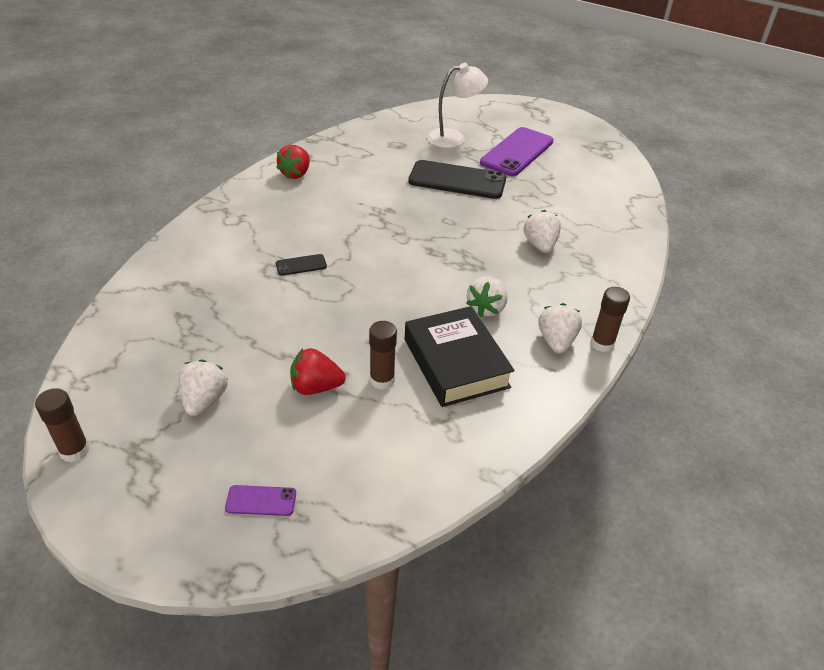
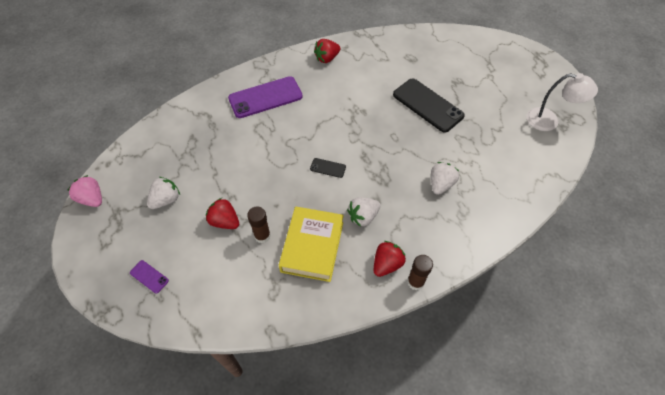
camera: 35 degrees right, 15 degrees up
brown glue stick [35,388,90,463] -> pink strawberry [67,175,102,207]
black phone [276,254,327,276] -> black phone moved to [310,158,346,178]
black book [405,306,515,407] -> yellow book [279,207,344,282]
white lamp [427,63,488,148] -> white lamp moved to [526,73,598,131]
purple phone [480,127,553,176] -> purple phone moved to [228,76,303,118]
white strawberry [538,303,582,354] -> red strawberry [374,241,406,277]

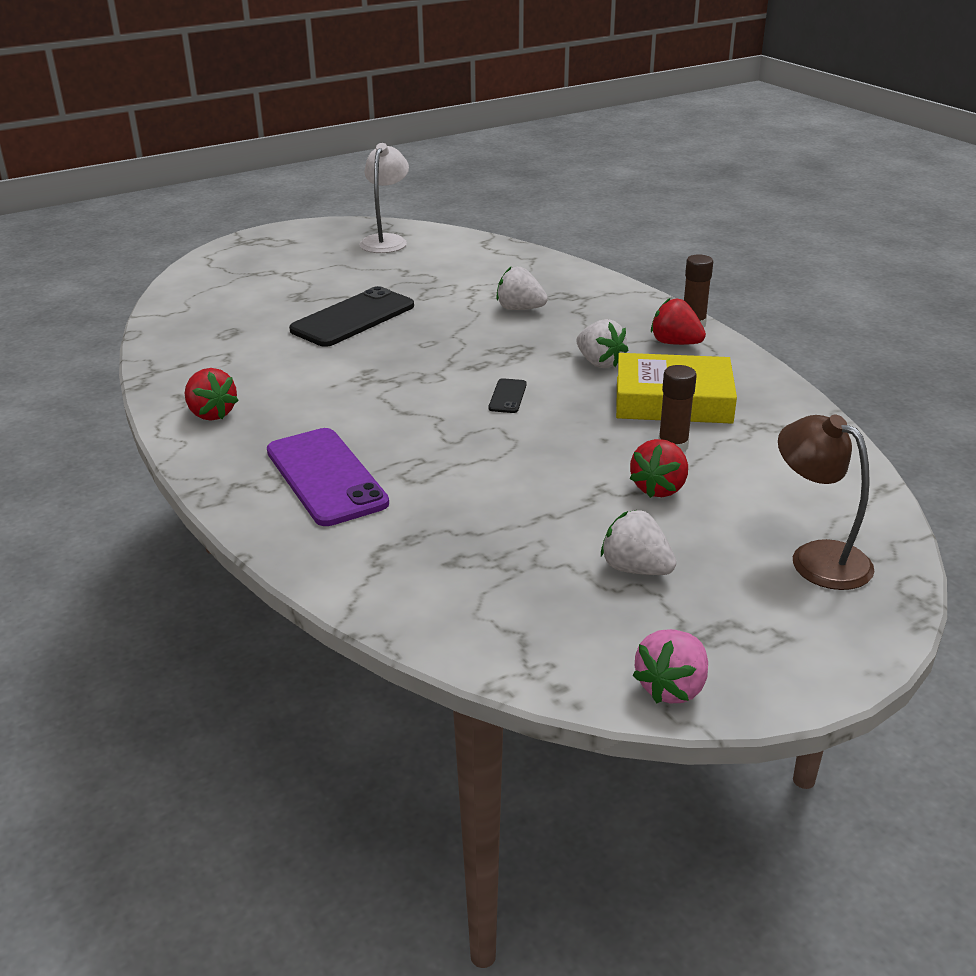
camera: 95 degrees left, 25 degrees down
purple phone [130,260,169,294] -> brown lamp [778,415,874,590]

